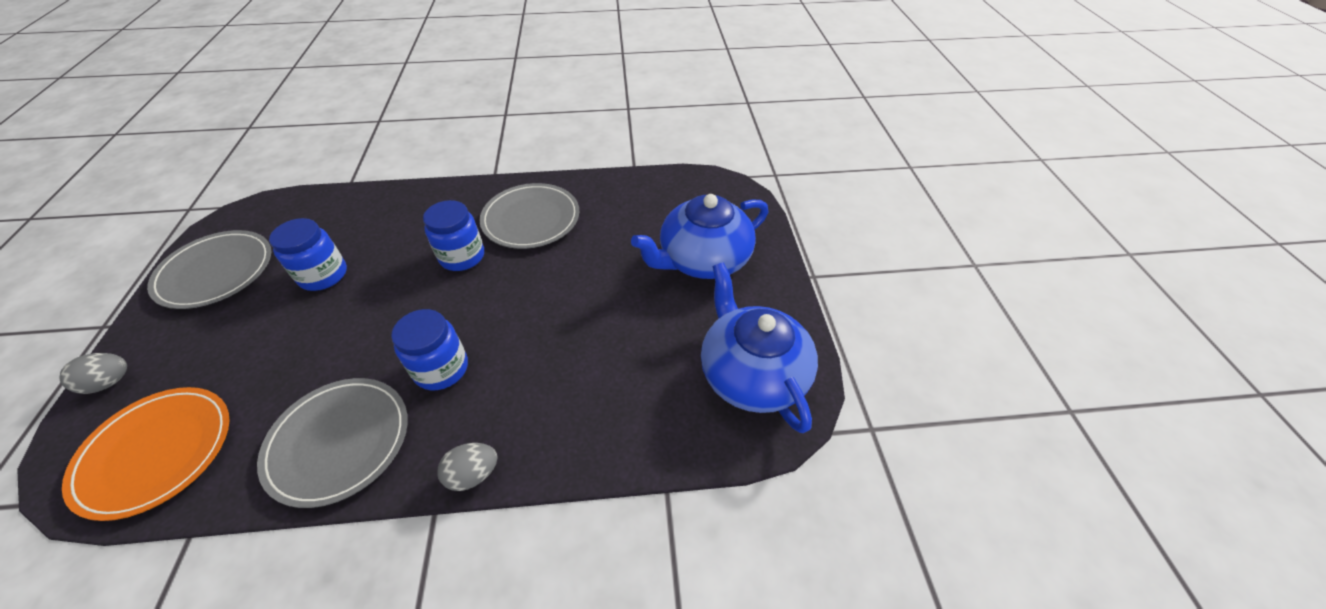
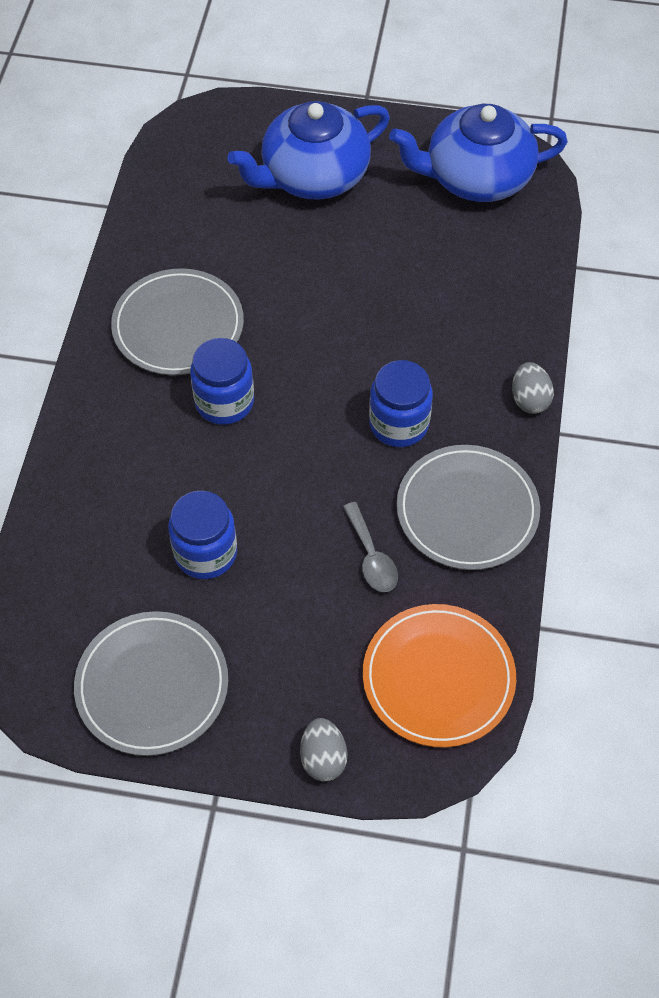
camera: 75 degrees left, 10 degrees up
blue teapot [631,194,768,279] -> blue teapot turned 75 degrees clockwise [228,101,390,200]
none -> grey spoon [343,502,398,592]

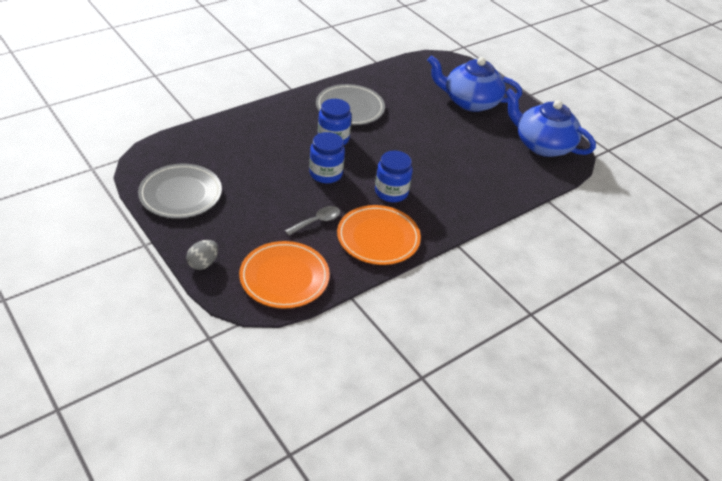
camera: 40 degrees right, 15 degrees down
blue jar [168,491,237,579] -> blue jar moved to [309,132,345,183]
grey spoon [343,502,398,592] -> grey spoon turned 150 degrees counterclockwise [285,206,340,236]
grey plate [396,445,540,570] -> orange plate [337,205,421,265]
grey egg [512,362,554,414] -> none

